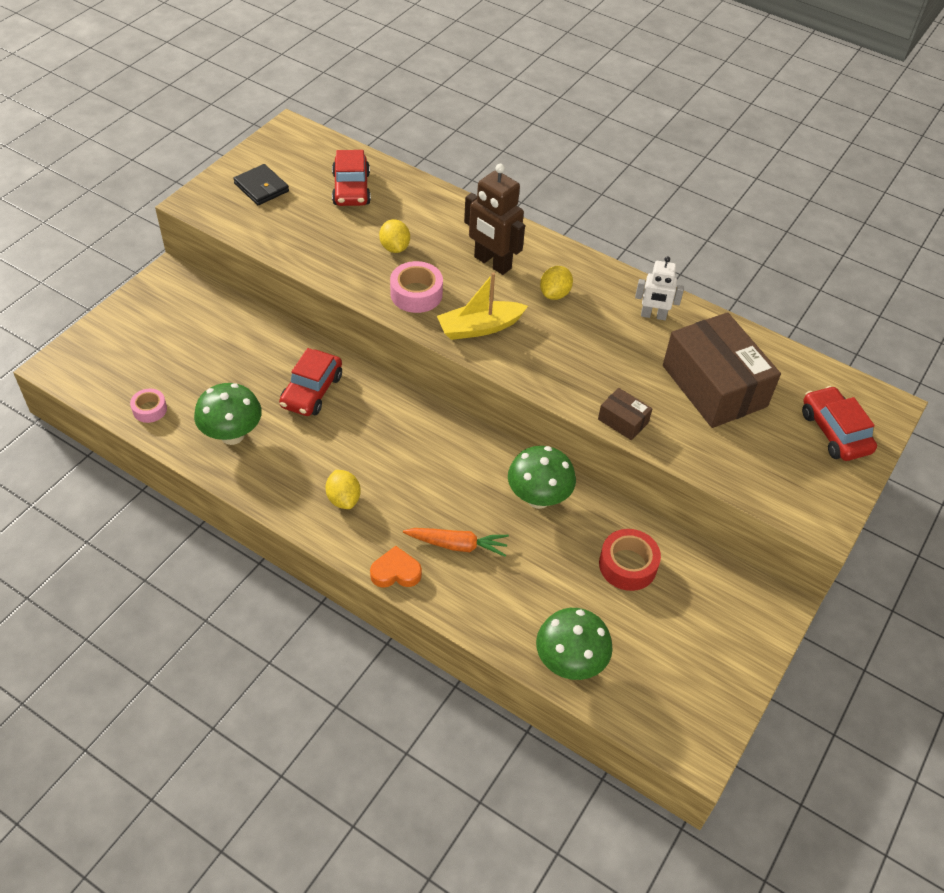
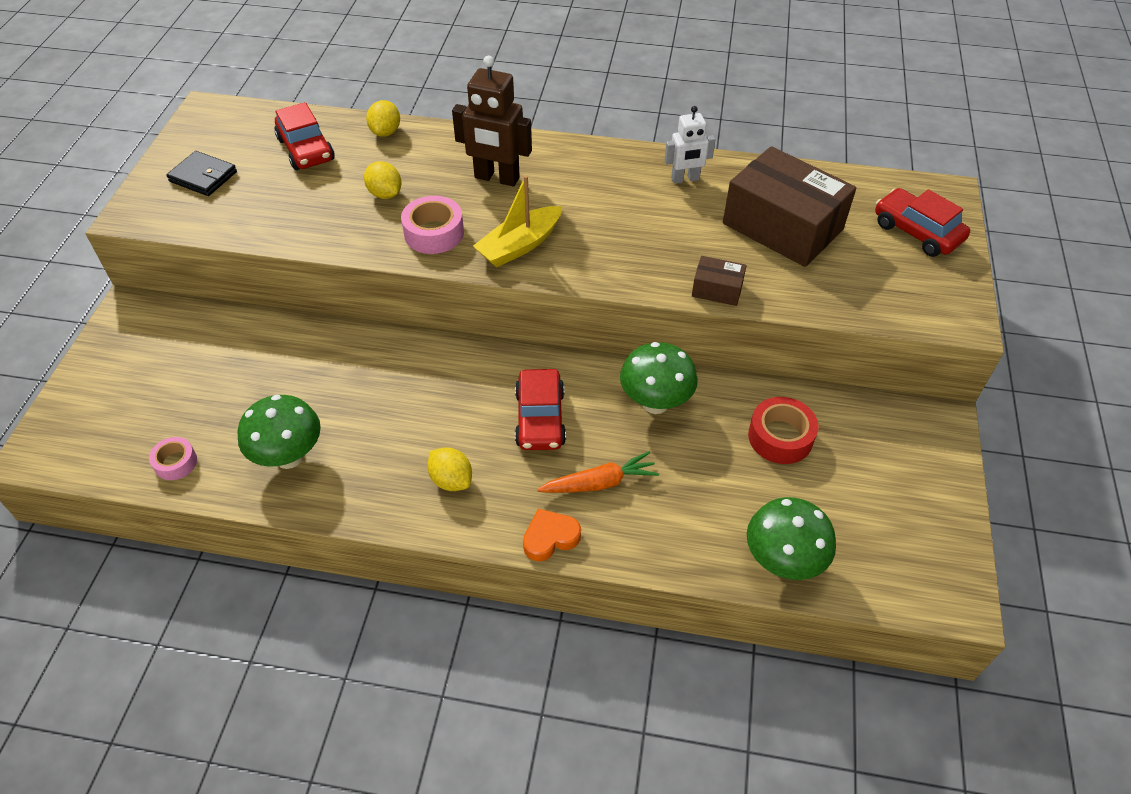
camera: 20 degrees left, 0 degrees up
red car [279,348,342,416] -> red car moved to [515,369,566,450]
yellow lemon [540,266,573,300] -> yellow lemon moved to [366,100,400,137]

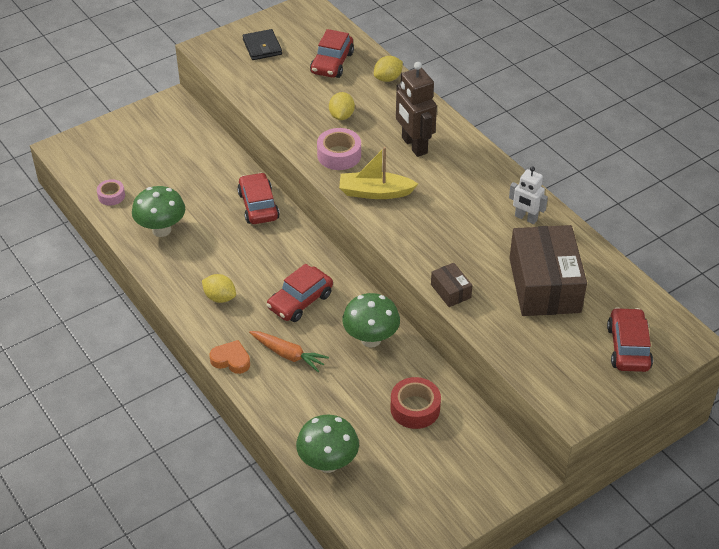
camera: 45 degrees right, 5 degrees down
yellow lemon [427,447,472,491] -> yellow lemon turned 60 degrees counterclockwise [202,274,236,303]
none -> red car [237,172,280,224]

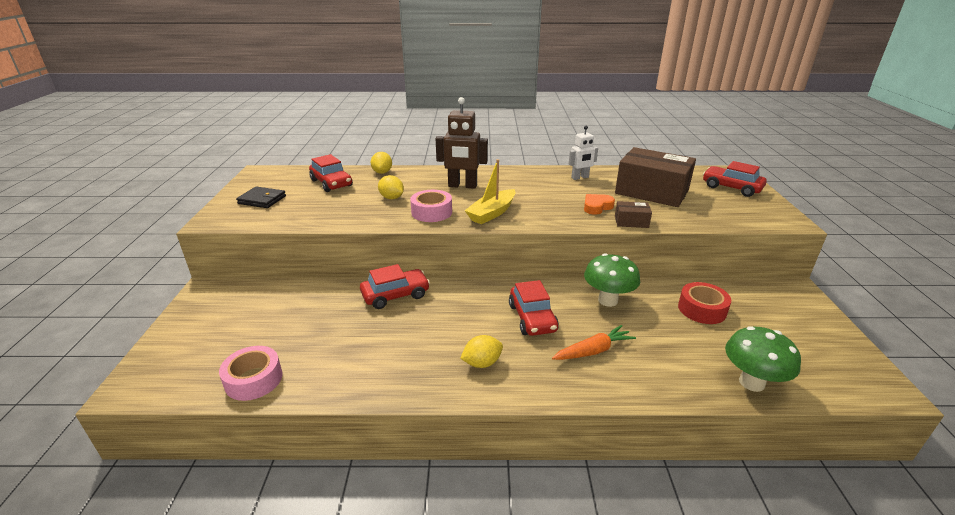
camera: 55 degrees left, 15 degrees down
pink tape [97,179,125,206] -> pink tape [219,346,282,401], size x1.59
green mushroom [132,186,185,237] -> none
orange heart [209,340,250,374] -> orange heart moved to [584,194,615,215]
red car [237,172,280,224] -> red car turned 135 degrees clockwise [360,264,430,309]

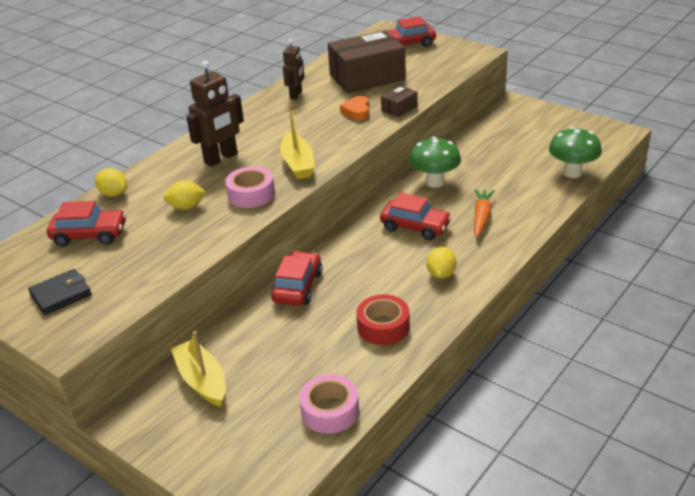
camera: 50 degrees left, 5 degrees up
white robot [569,126,598,180] -> brown robot [283,40,305,100]
red tape [678,282,731,324] -> red tape moved to [356,294,410,345]
none -> yellow boat [171,331,226,407]

